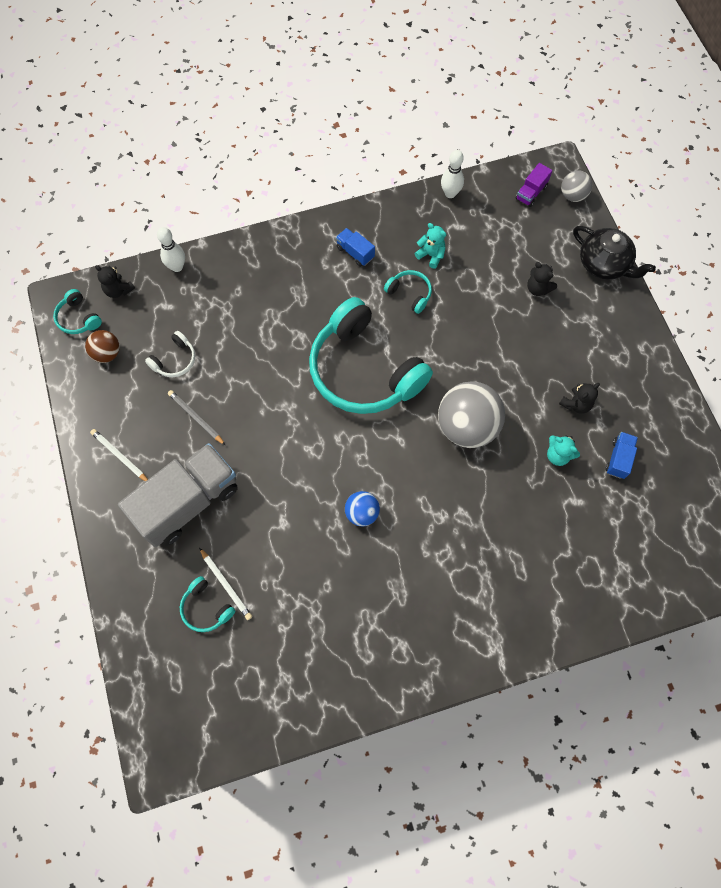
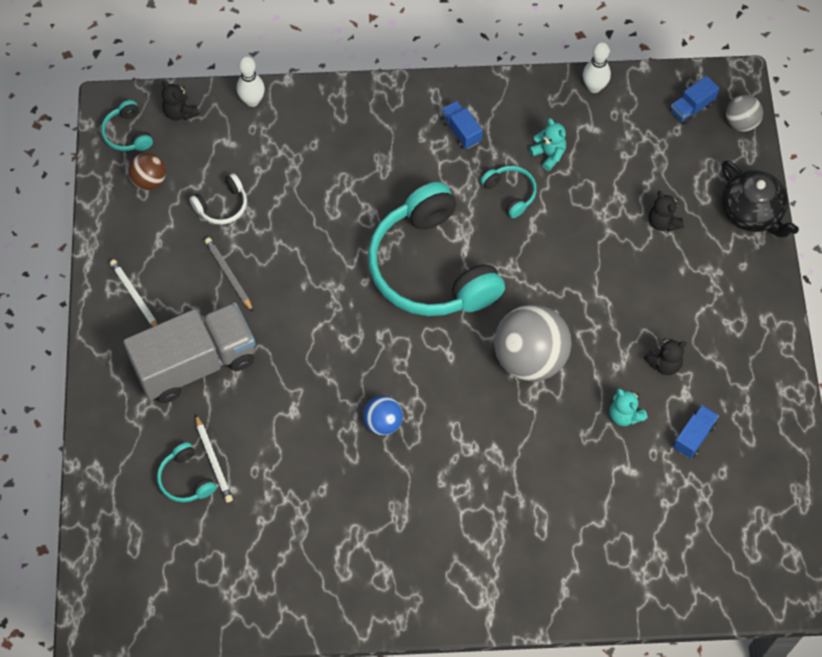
camera: 15 degrees right, 5 degrees down
purple truck [516,163,552,207] -> blue truck [670,76,719,125]

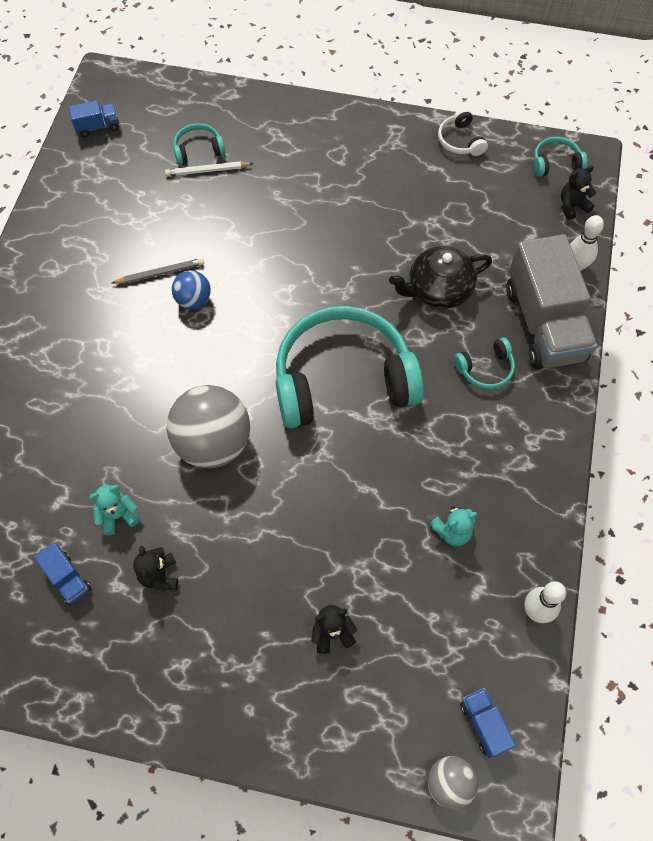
camera: 105 degrees right, 0 degrees up
white pencil [110,259,158,327] -> none
grey truck [123,303,255,403] -> grey truck moved to [507,234,597,369]
brown ball [128,153,166,190] -> none
white headphones [189,173,247,224] -> white headphones moved to [438,108,488,156]
grey pencil [205,237,253,312] -> grey pencil moved to [112,258,204,284]
blue truck [441,101,483,149] -> blue truck moved to [68,100,119,137]
turquoise headphones [480,166,537,218] -> turquoise headphones moved to [454,338,515,389]
black teapot [721,160,799,238] -> black teapot moved to [389,246,492,309]

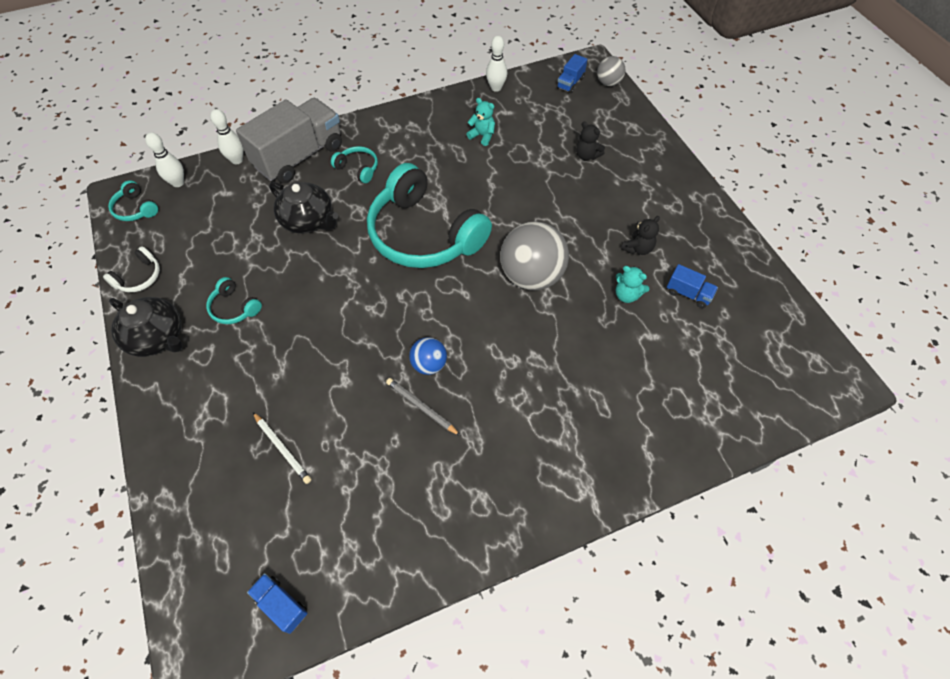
camera: 125 degrees left, 5 degrees down
blue truck [34,542,91,605] -> blue truck turned 105 degrees clockwise [667,264,718,308]
turquoise headphones [173,123,225,165] -> turquoise headphones moved to [206,277,262,324]
black teddy bear [561,166,596,220] -> white bowling pin [145,132,184,187]
none -> black teapot [109,297,183,357]

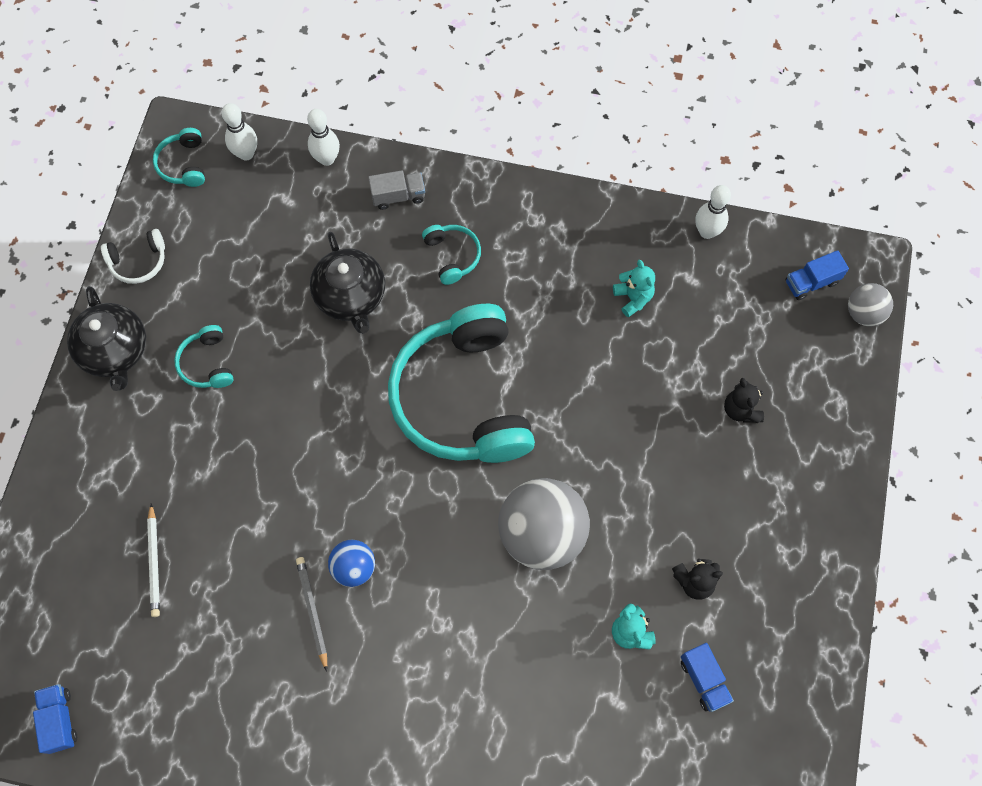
camera: 35 degrees right, 10 degrees up
grey truck [236,98,342,183] -> grey truck [368,170,425,210], size x0.43

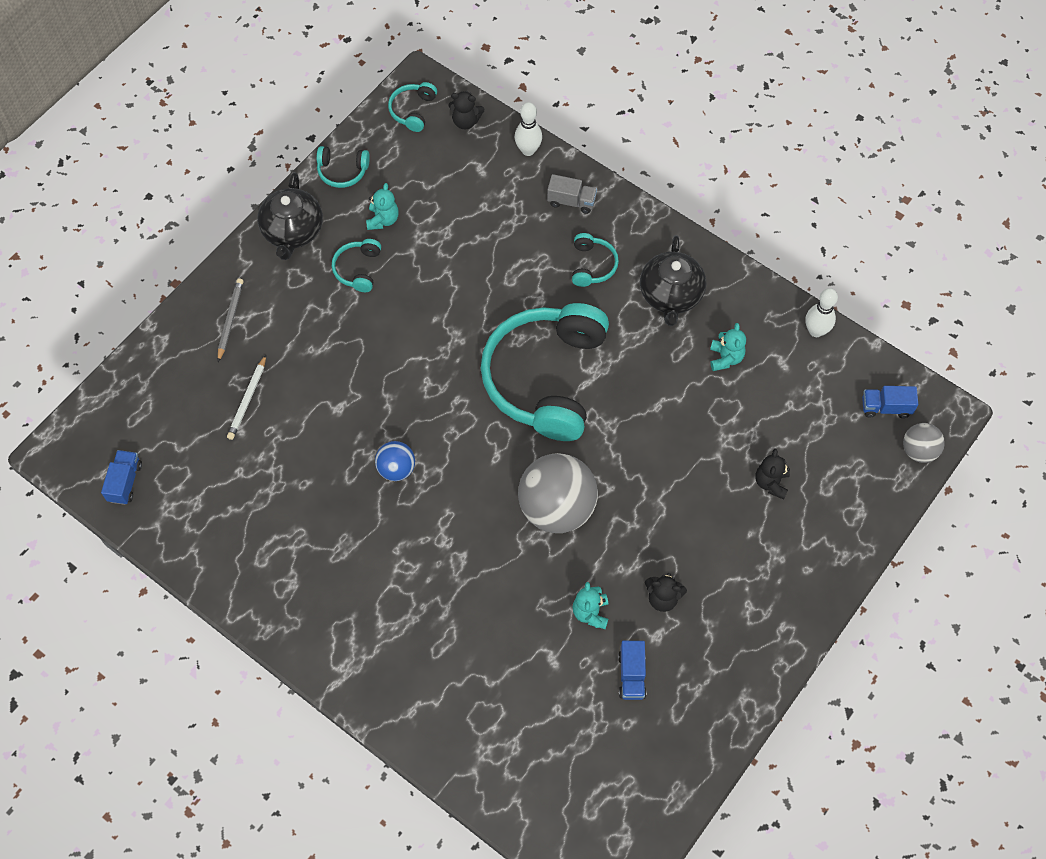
camera: 25 degrees right, 5 degrees down
white headphones [101,229,165,284] -> turquoise headphones [317,146,370,188]
white bowling pin [222,103,257,161] -> black teddy bear [449,91,484,129]
grey pencil [296,557,327,671] -> grey pencil moved to [218,278,244,362]
black teapot [310,232,385,334] -> black teapot moved to [640,235,706,326]
none -> turquoise teddy bear [366,183,399,230]

